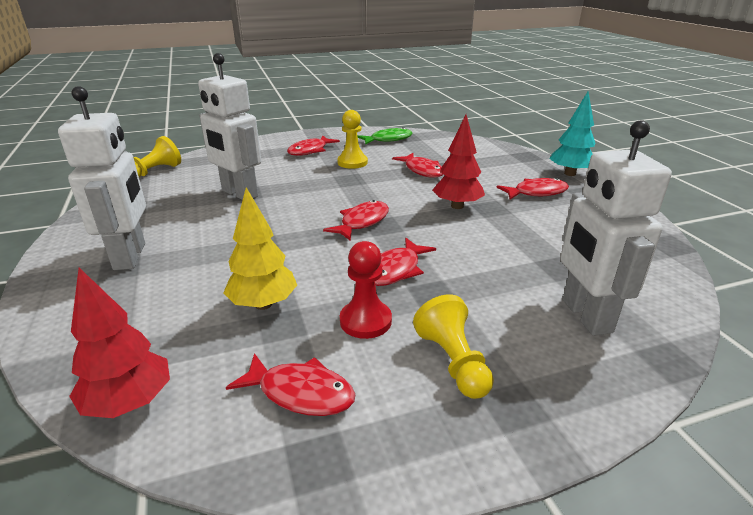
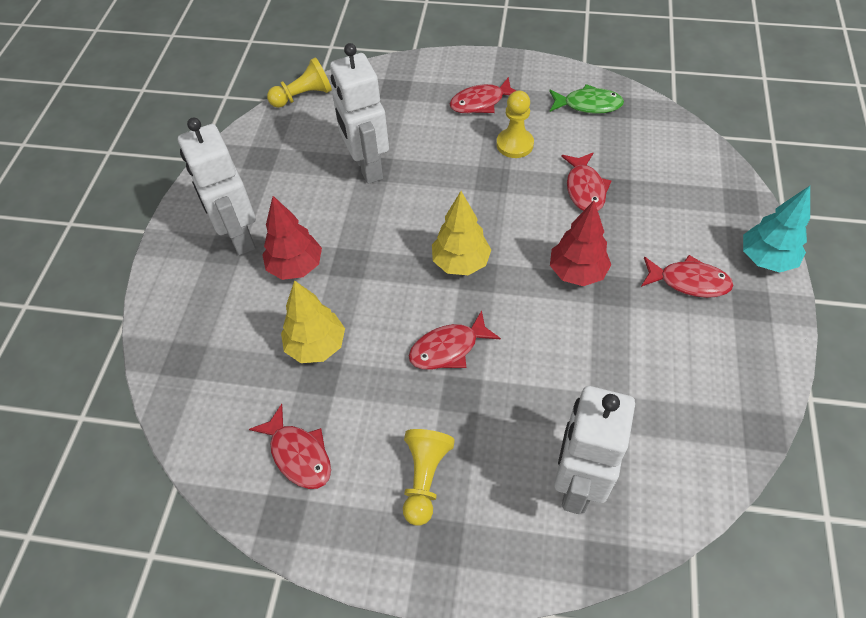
camera: 30 degrees right, 25 degrees up
white robot [58,86,146,270] -> white robot turned 135 degrees clockwise [178,118,256,255]
red tree [69,268,170,418] -> red tree moved to [262,196,322,280]
red fish [323,200,389,241] -> yellow tree [432,191,492,275]
red pawn [340,241,392,339] -> none

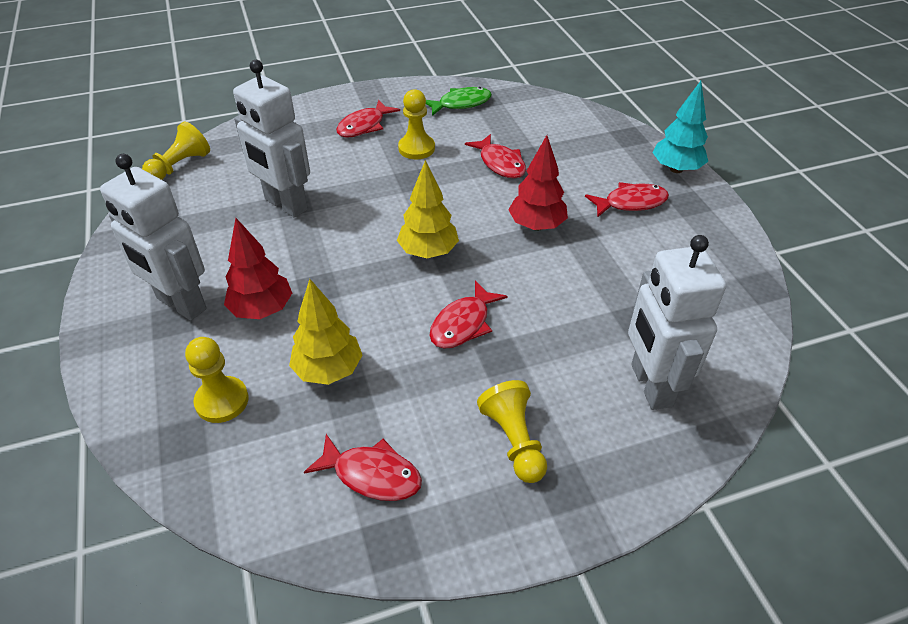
camera: 30 degrees left, 10 degrees down
none -> yellow pawn [185,337,249,423]

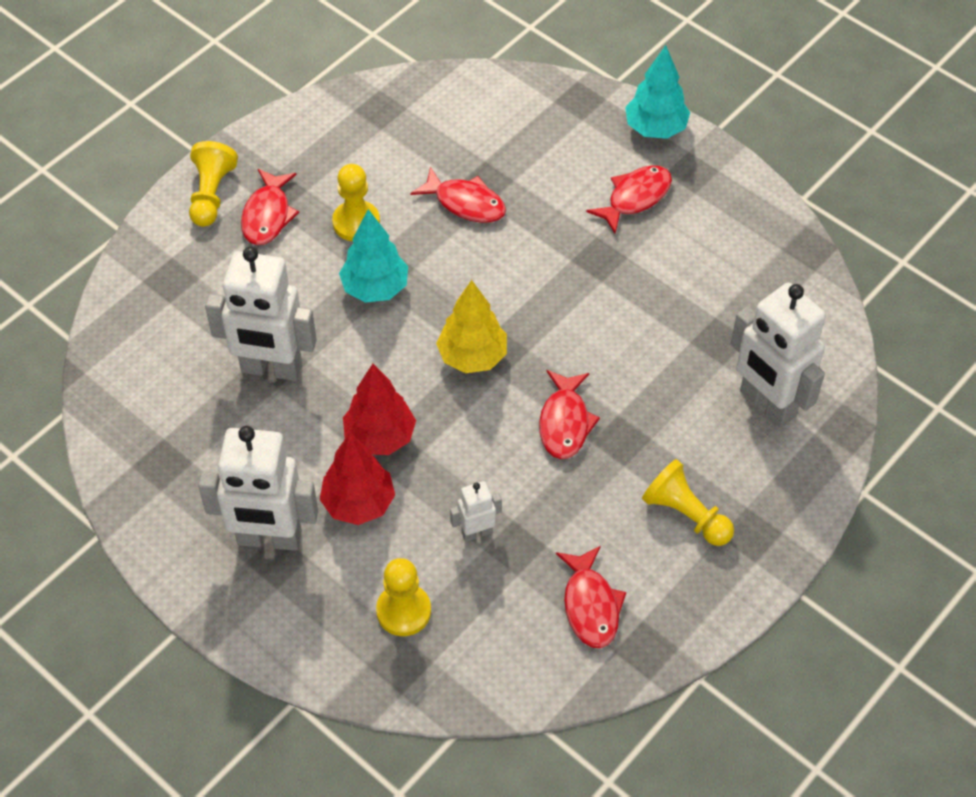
camera: 30 degrees left, 10 degrees up
yellow pawn [142,122,210,180] -> yellow pawn moved to [189,141,238,227]
yellow tree [289,279,363,385] -> white robot [450,481,502,542]
red fish [304,434,422,501] -> red fish turned 90 degrees clockwise [556,546,626,648]
green fish [426,87,492,116] -> none
red tree [508,135,568,231] -> red tree moved to [343,364,416,455]
none -> turquoise tree [339,209,408,303]

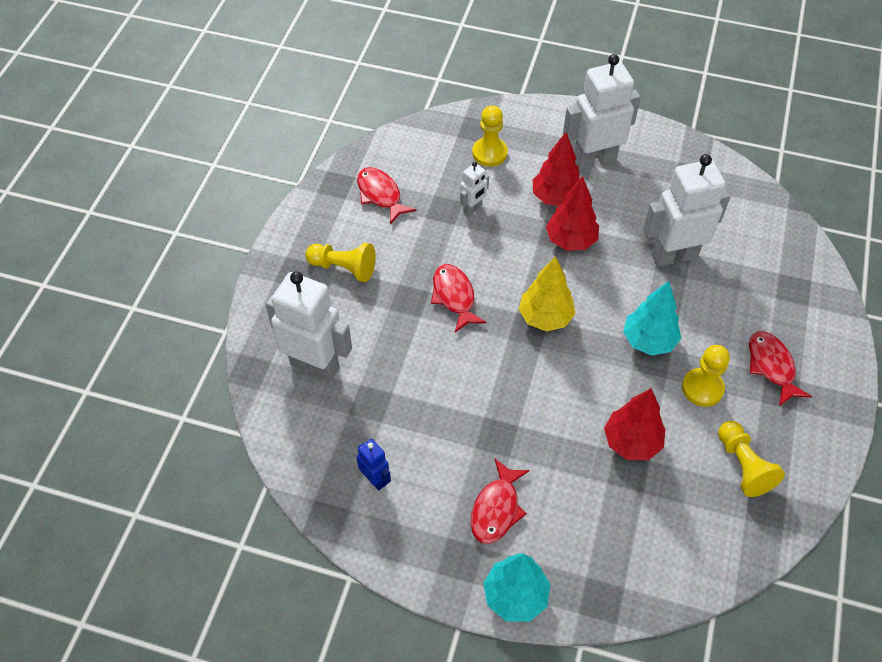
camera: 155 degrees right, 0 degrees up
yellow pawn [189,141,238,227] -> yellow pawn moved to [718,421,785,497]
red fish [410,167,506,223] -> red tree [604,388,665,460]
none -> blue robot [357,439,391,490]

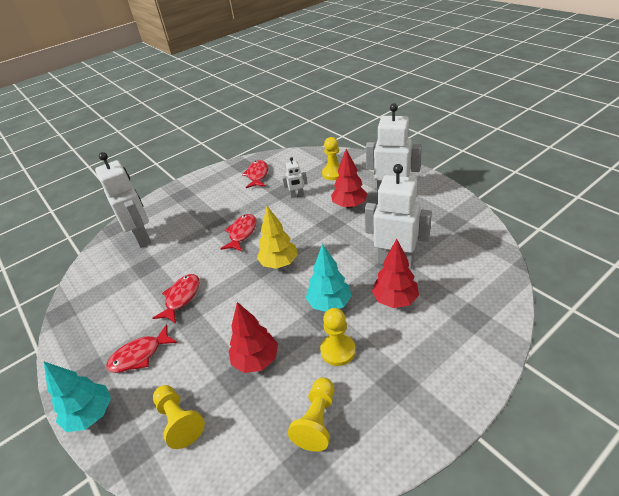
camera: 40 degrees right, 15 degrees down
yellow pawn [305,243,376,282] -> yellow pawn moved to [153,385,205,449]
blue robot [357,439,391,490] -> none
red tree [546,176,599,250] -> red tree moved to [372,239,419,308]
red fish [749,331,812,406] -> red fish moved to [153,274,199,324]

